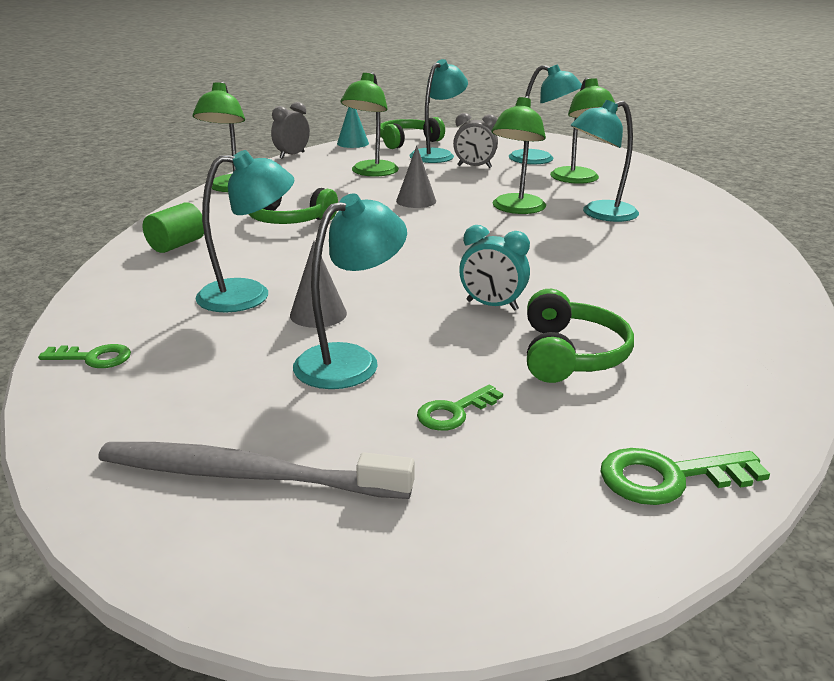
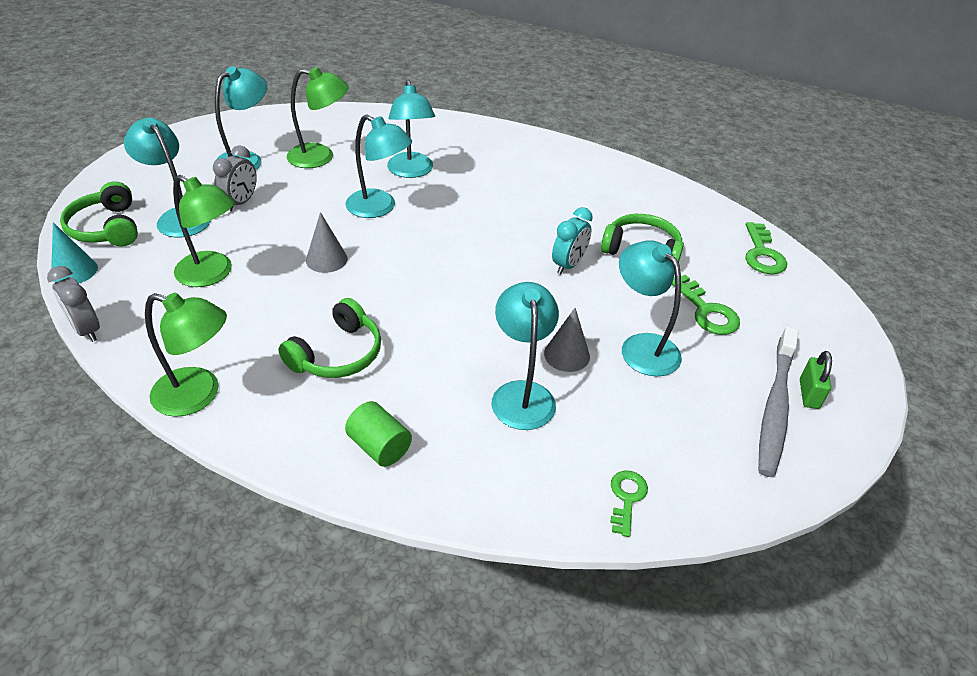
camera: 80 degrees left, 15 degrees up
green key [417,385,503,431] -> green key [672,275,740,335], size x1.51
green lamp [491,96,546,214] -> turquoise lamp [346,115,412,218]
none -> green padlock [800,351,832,409]

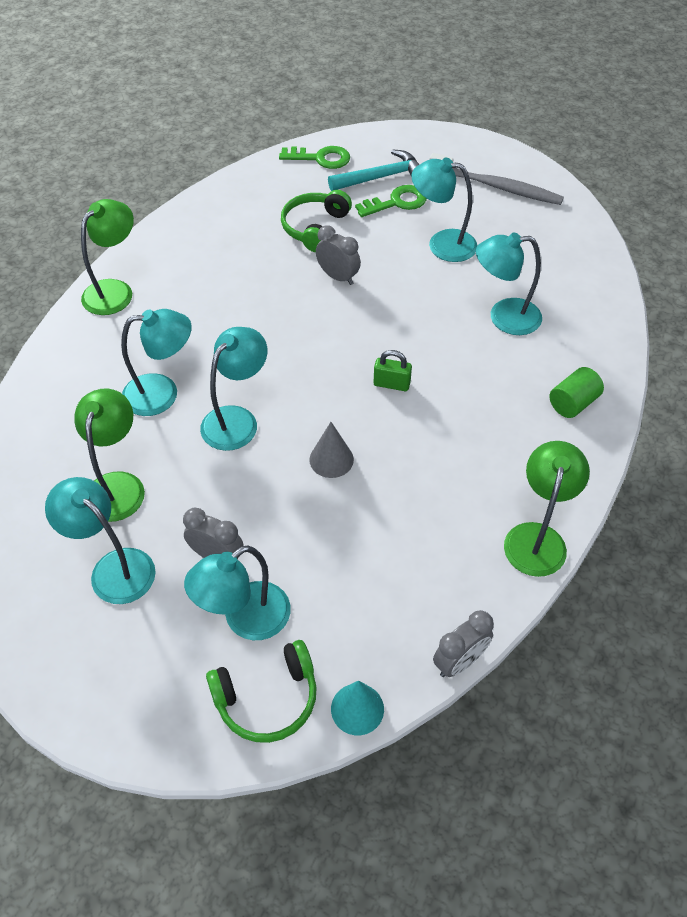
camera: 85 degrees left, 10 degrees up
green lamp [173,175,235,287] -> green lamp moved to [81,199,134,315]
green headphones [278,298,381,378] -> none
grey cone [544,308,590,372] -> none
turquoise clock [552,207,593,274] -> grey clock [316,225,361,285]
green key [610,471,648,537] -> none
turquoise lamp [619,241,682,376] -> turquoise lamp turned 45 degrees clockwise [411,158,478,262]
green padlock [800,351,832,409] -> green padlock moved to [374,350,412,391]
none -> turquoise hammer [328,149,420,191]

